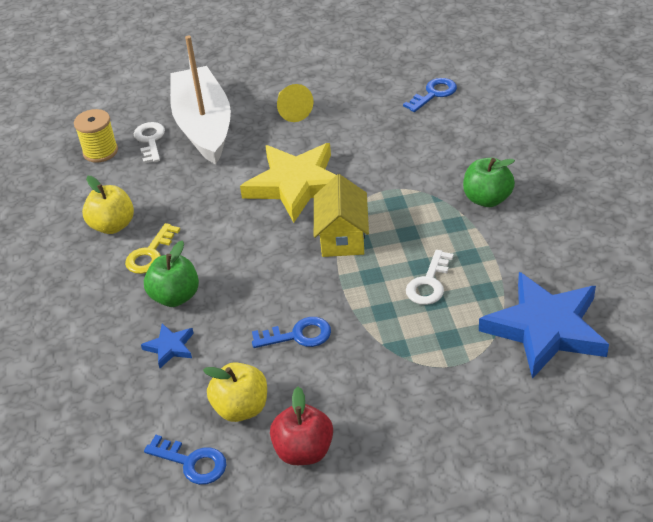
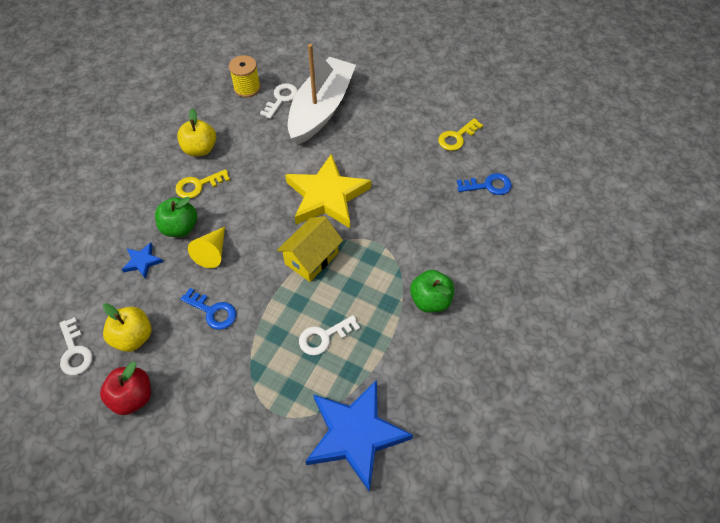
camera: 35 degrees right, 15 degrees up
blue key [144,435,226,485] -> white key [59,317,93,375]
yellow cone [277,84,313,122] -> yellow cone moved to [188,227,225,268]
none -> yellow key [438,118,483,151]

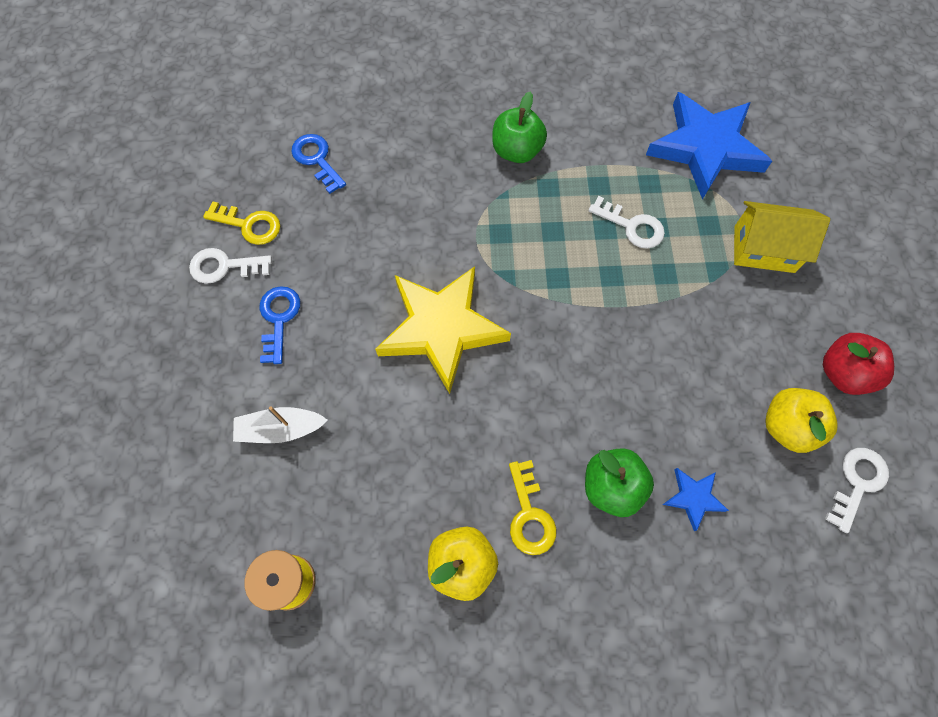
camera: 120 degrees left, 10 degrees up
yellow key [175,169,230,198] -> yellow key turned 45 degrees clockwise [509,460,557,555]
blue key [180,288,236,330] -> blue key moved to [259,286,300,364]
yellow cone [188,227,225,268] -> none
white key [260,83,298,119] -> white key moved to [189,248,272,284]
yellow house [277,216,343,282] -> yellow house moved to [734,201,830,273]
white boat [288,44,356,145] -> white boat [233,406,328,443], size x0.45

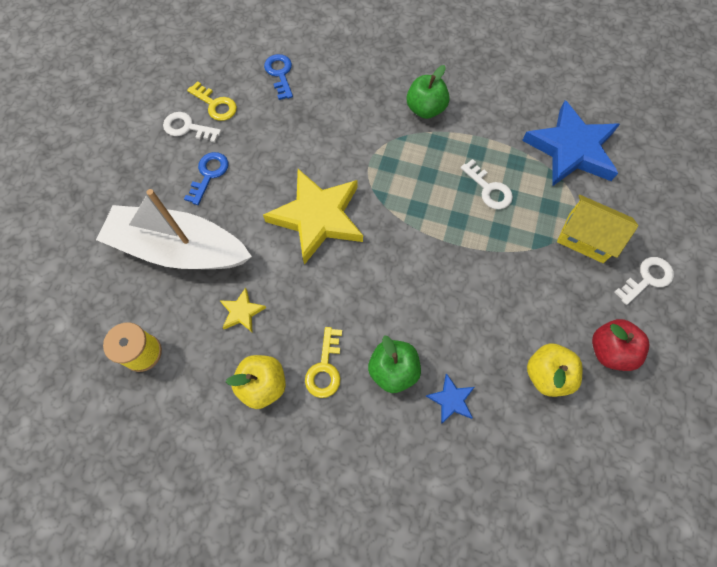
camera: 20 degrees right, 0 degrees up
white boat [233,406,328,443] -> white boat [96,189,252,269], size x2.21
white key [825,448,889,533] -> white key moved to [615,257,674,305]
none -> yellow star [219,288,266,333]

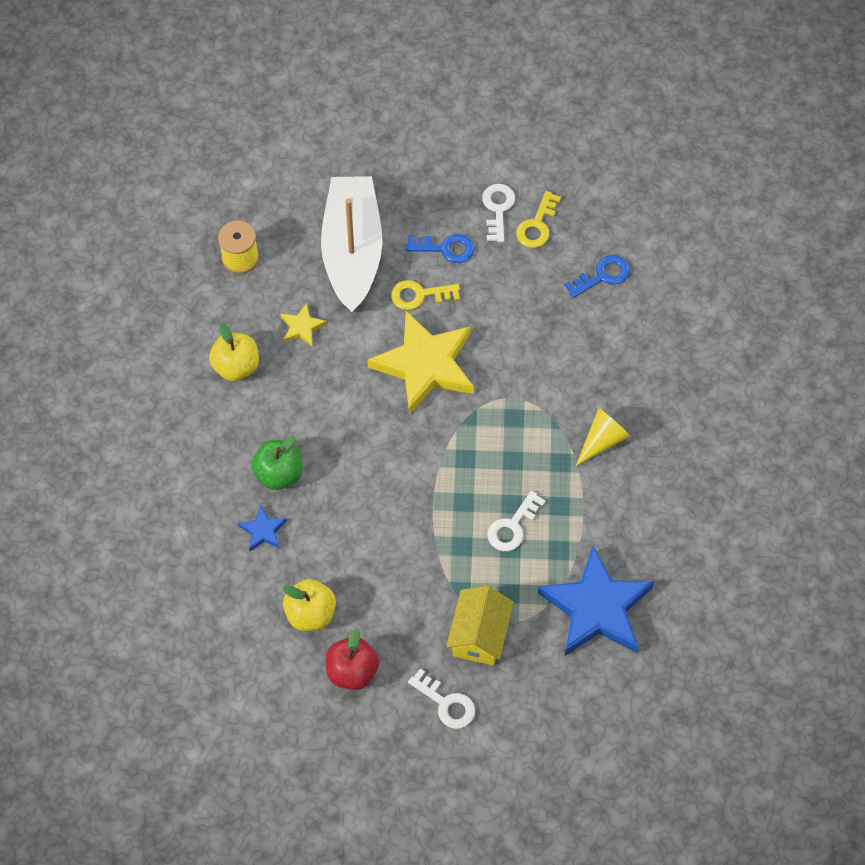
camera: 75 degrees right, 5 degrees down
yellow key [305,327,342,398] -> yellow key moved to [391,280,460,310]
green apple [406,65,450,119] -> yellow cone [576,408,630,466]

